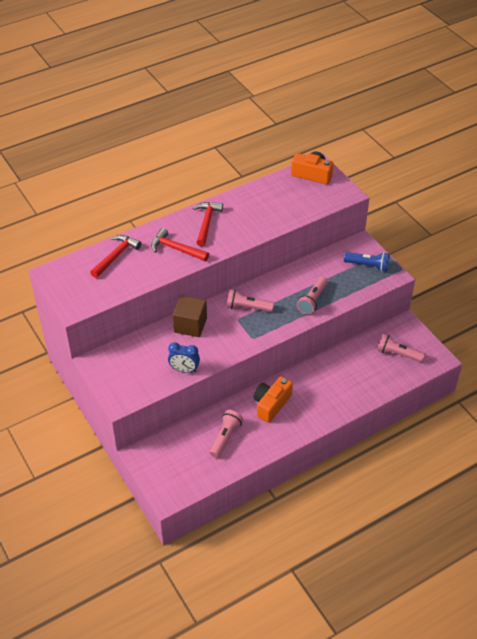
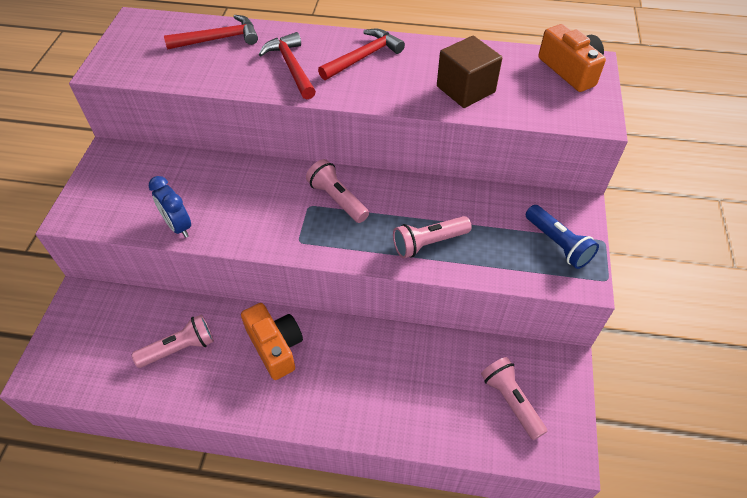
camera: 40 degrees right, 5 degrees up
brown cube [173,295,207,337] -> brown cube moved to [437,36,502,108]
orange camera [254,376,293,423] -> orange camera turned 75 degrees clockwise [241,303,303,380]

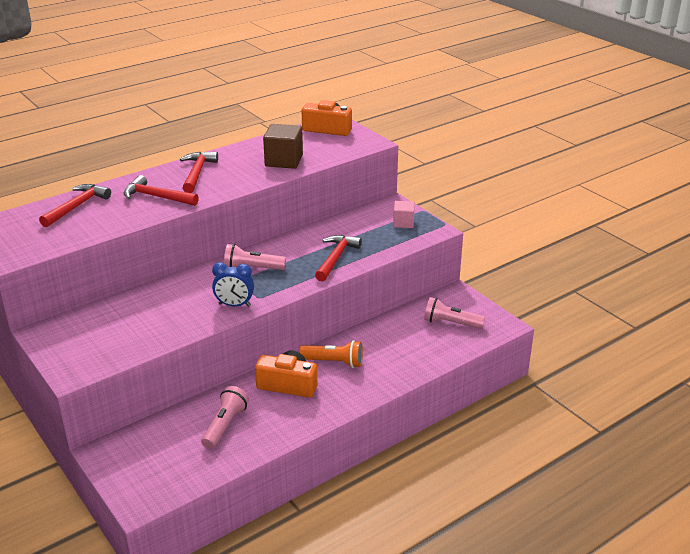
camera: 45 degrees left, 20 degrees down
blue clock [149,176,191,238] -> blue clock moved to [212,262,254,307]
pink flashlight [393,216,472,259] -> red hammer [315,235,362,282]
blue flashlight [526,205,599,269] -> pink cube [393,201,415,228]
none -> orange flashlight [299,340,363,368]

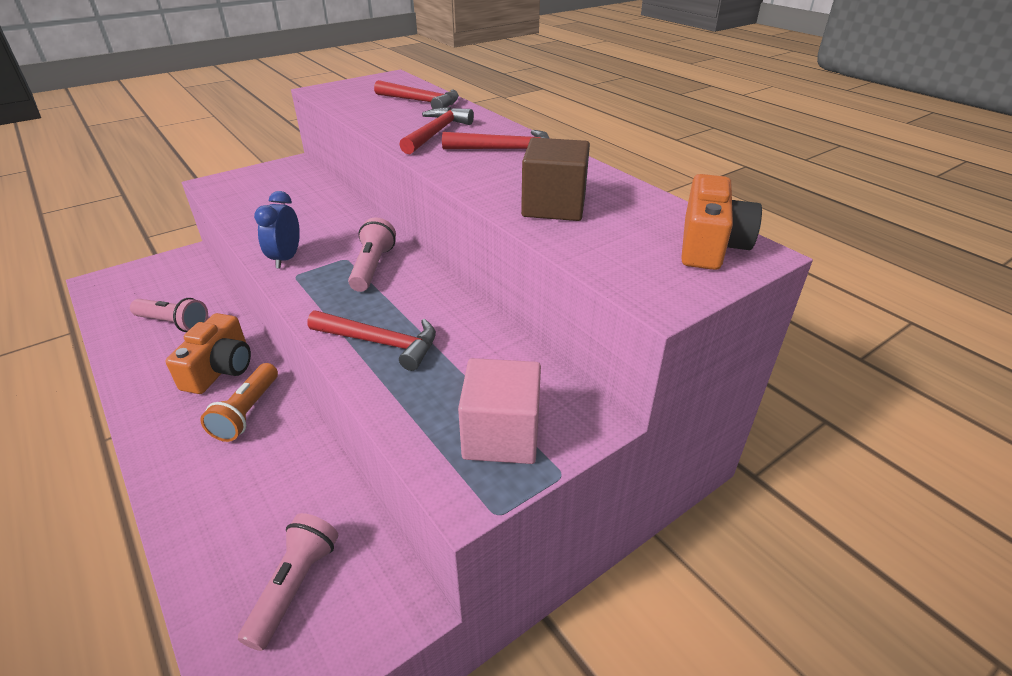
camera: 90 degrees right, 5 degrees up
pink cube [393,201,415,228] -> pink cube [458,358,541,464], size x1.62

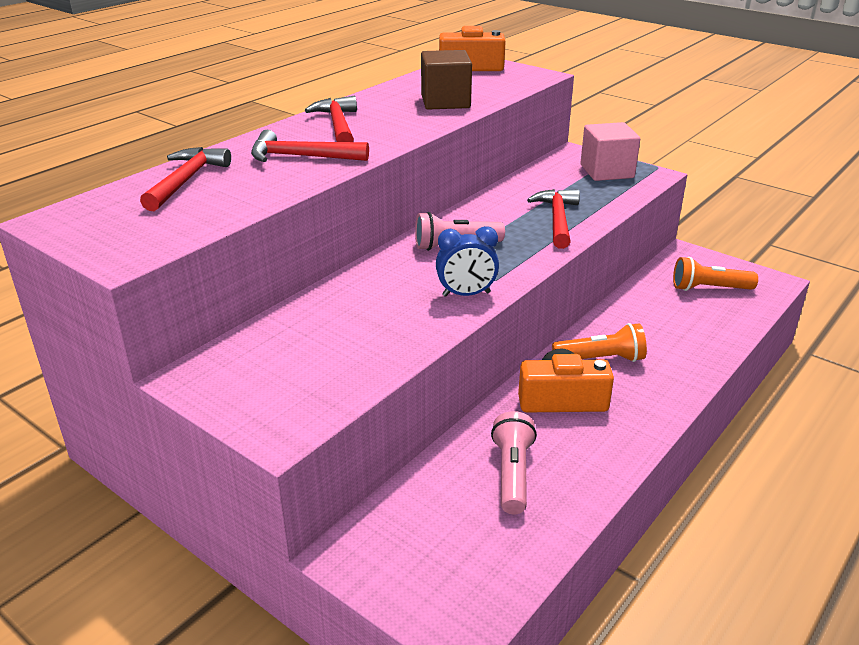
camera: 105 degrees left, 5 degrees down
pink flashlight [238,513,338,651] -> orange flashlight [673,257,758,291]

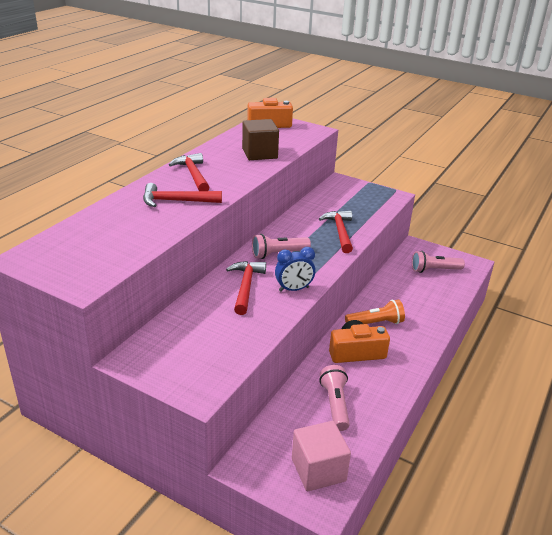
camera: 10 degrees left, 0 degrees up
red hammer [140,147,231,211] -> red hammer moved to [226,261,266,315]
pink cube [580,122,640,181] -> pink cube moved to [292,421,351,491]
orange flashlight [673,257,758,291] -> pink flashlight [412,251,465,273]

